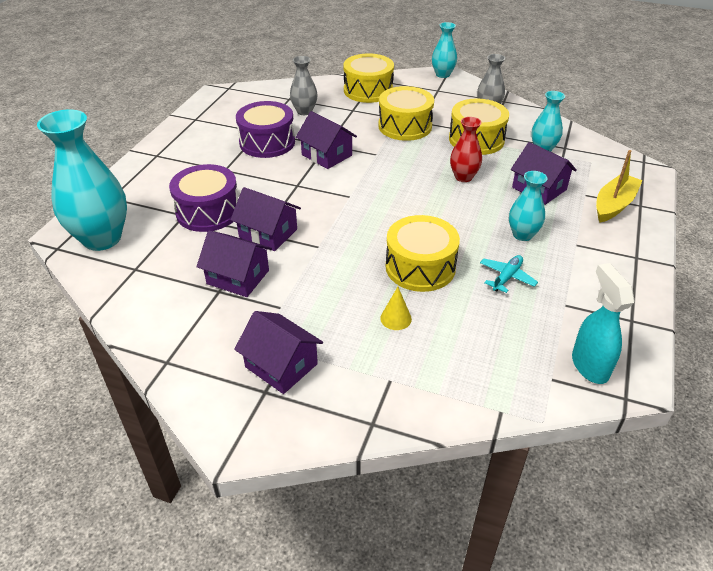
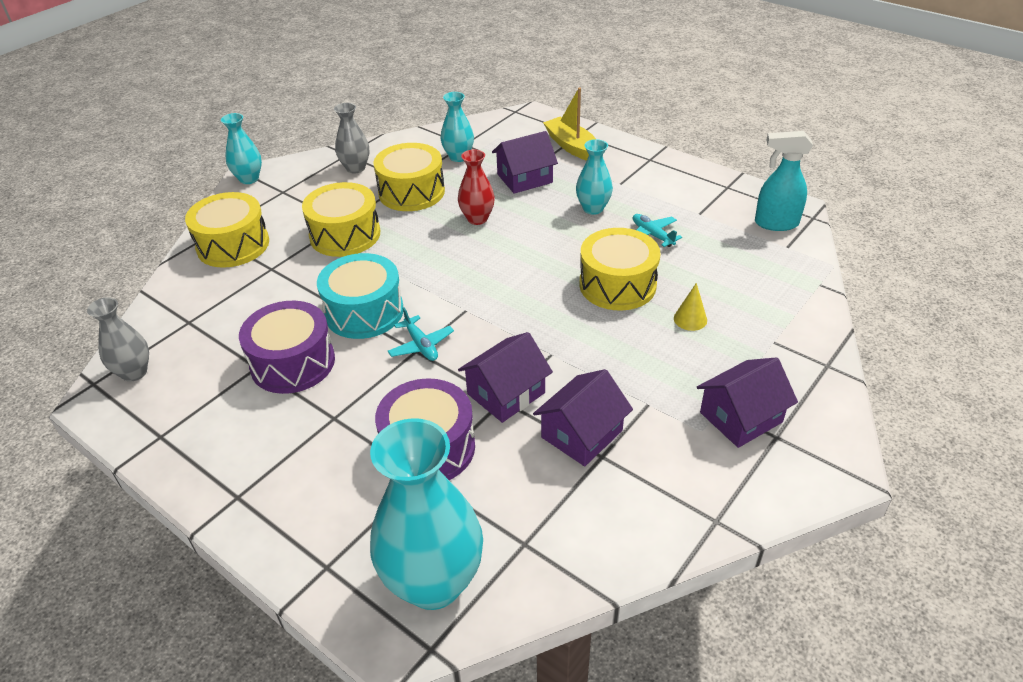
camera: 70 degrees left, 0 degrees up
grey vase [290,56,317,115] -> grey vase moved to [87,297,149,382]
purple house [296,111,357,169] -> turquoise drum [317,253,404,339]
none -> turquoise plane [388,308,454,361]

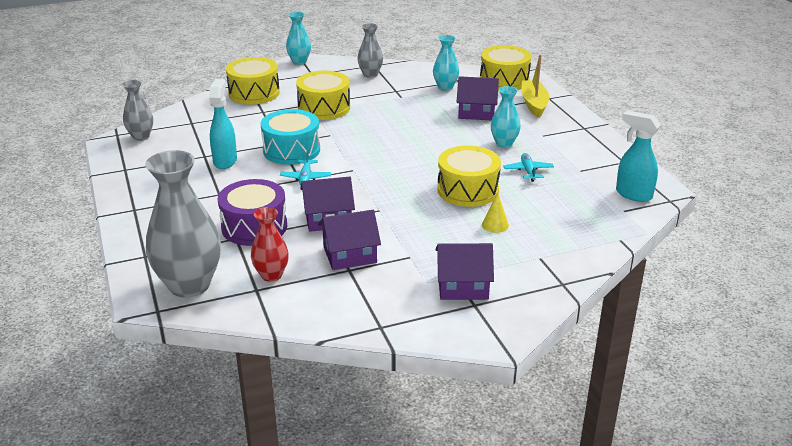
camera: 30 degrees right, 10 degrees down
purple drum [239,301,335,394] -> turquoise spray bottle [209,79,237,169]
turquoise vase [370,418,483,610] -> grey vase [145,150,221,298]
yellow drum [373,143,445,211] -> yellow drum moved to [480,45,531,91]
red vase [458,149,495,225] -> red vase moved to [251,207,289,282]

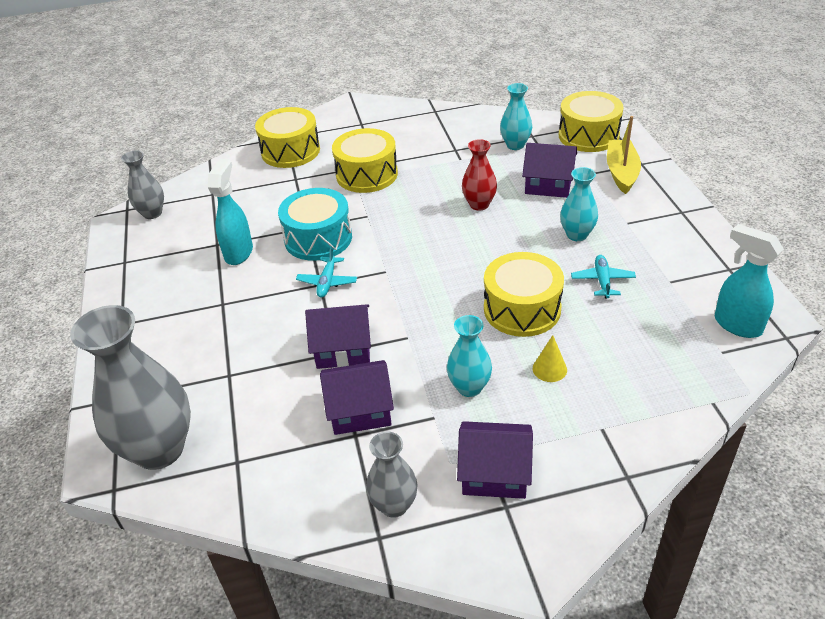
camera: 10 degrees right, 10 degrees up
purple drum [218,179,287,246] -> none
red vase [251,207,289,282] -> red vase moved to [462,139,497,211]
turquoise vase [286,12,311,65] -> turquoise vase moved to [447,315,492,397]
grey vase [357,23,383,78] -> grey vase moved to [366,431,417,518]

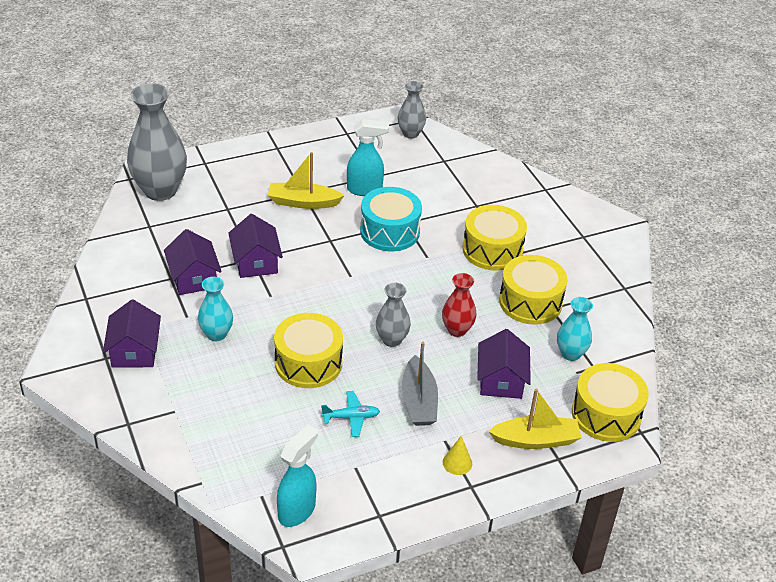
camera: 75 degrees right, 0 degrees up
yellow drum [255,107,320,168] -> yellow drum moved to [499,255,568,325]
turquoise plane [296,246,357,298] -> none
grey vase [366,431,417,518] -> grey vase moved to [376,283,411,347]
yellow cone [533,335,567,382] -> yellow cone moved to [443,436,472,475]
turquoise vase [560,167,598,241] -> grey boat [402,342,438,426]
none -> yellow boat [268,152,345,209]

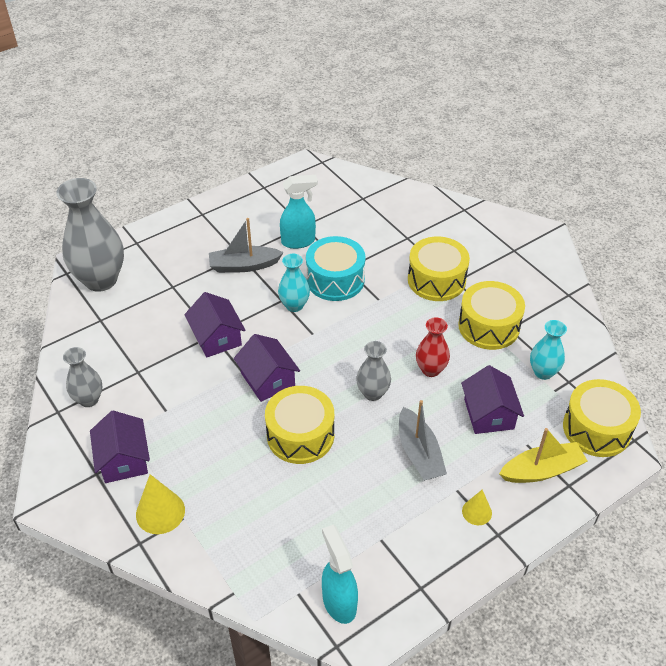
camera: 10 degrees left, 5 degrees up
purple house [164,229,222,295] -> purple house moved to [234,334,300,402]
turquoise vase [198,277,233,341] -> turquoise vase moved to [278,254,310,312]
yellow boat [268,152,345,209] -> grey boat [209,218,284,273]
turquoise spray bottle [277,424,318,527] -> turquoise spray bottle turned 45 degrees counterclockwise [322,525,358,624]
turquoise plane [321,391,380,437] -> none
grey vase [398,81,426,139] -> grey vase moved to [63,347,102,407]
none -> yellow cone [136,474,185,534]

